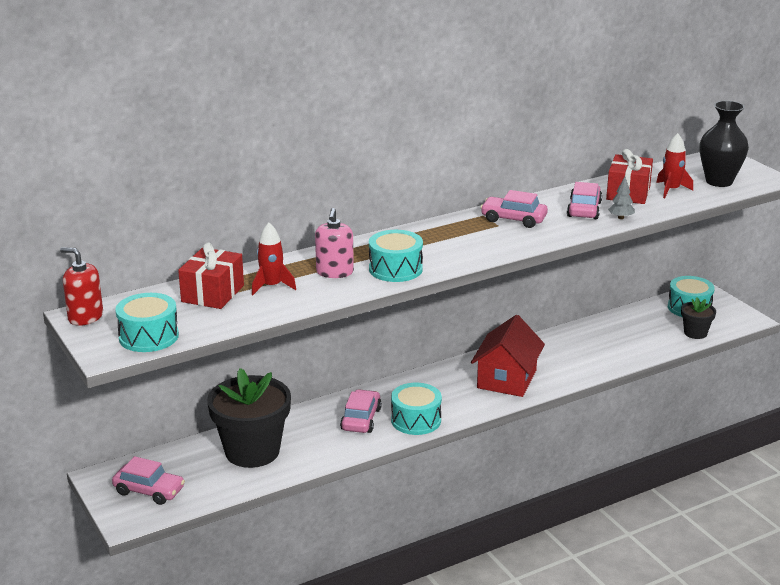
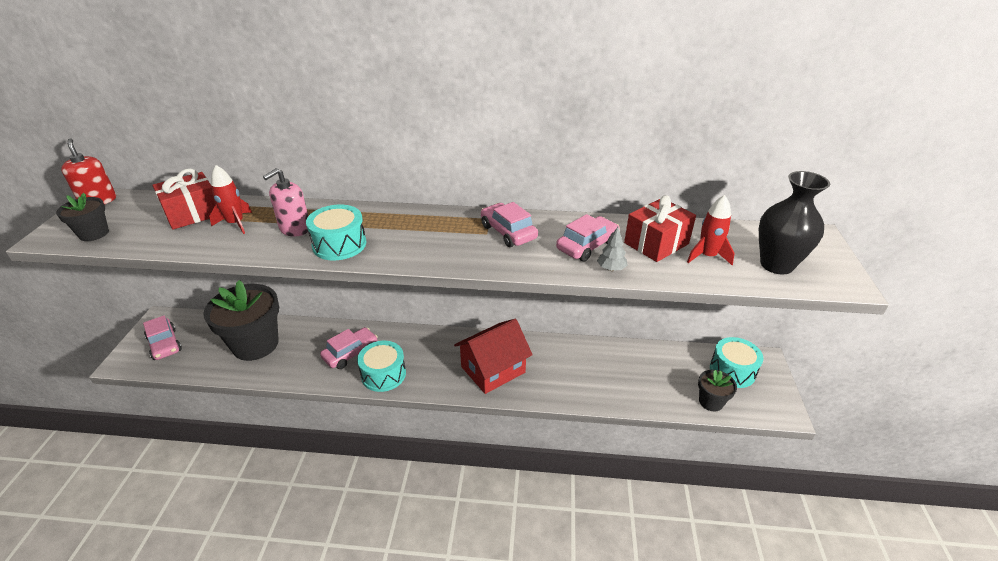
camera: 35 degrees right, 10 degrees up
turquoise drum [115,293,179,352] -> black flower pot [56,193,109,241]

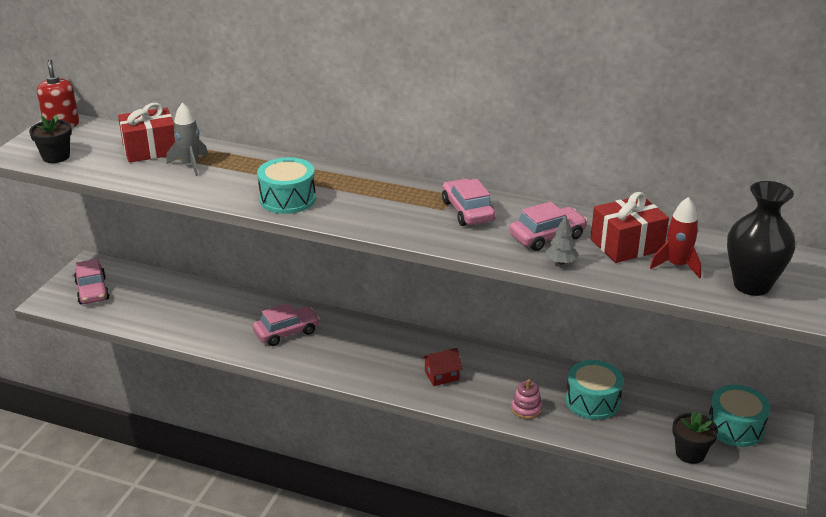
camera: 15 degrees right, 5 degrees down
black flower pot [203,280,279,361] -> none
red rocket [209,165,252,234] -> grey rocket [166,103,208,176]
pink soap dispenser [263,168,308,236] -> none
turquoise drum [357,341,406,392] -> turquoise drum moved to [566,360,624,420]
red house [454,319,533,394] -> red house [422,348,463,386], size x0.48
none -> pink stacking toy [511,379,542,419]

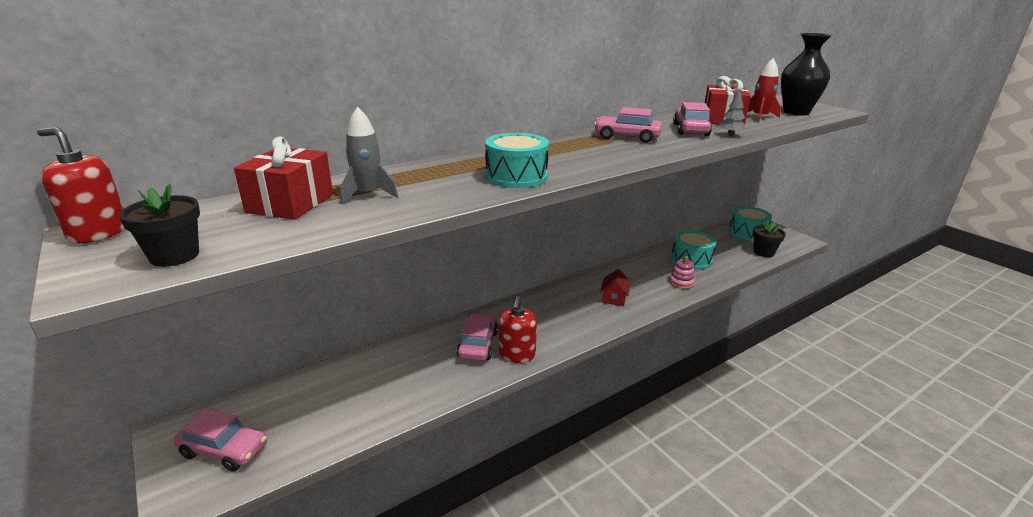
camera: 55 degrees left, 5 degrees down
none -> red soap dispenser [499,296,537,363]

